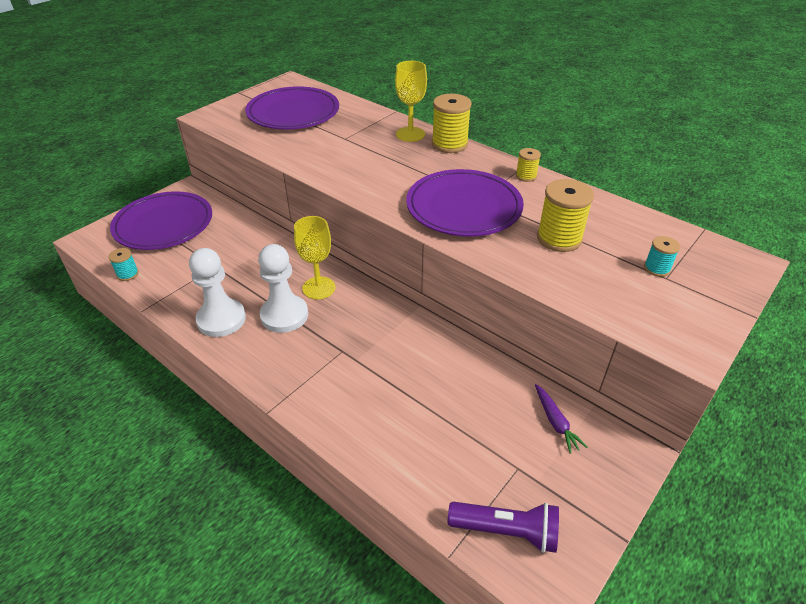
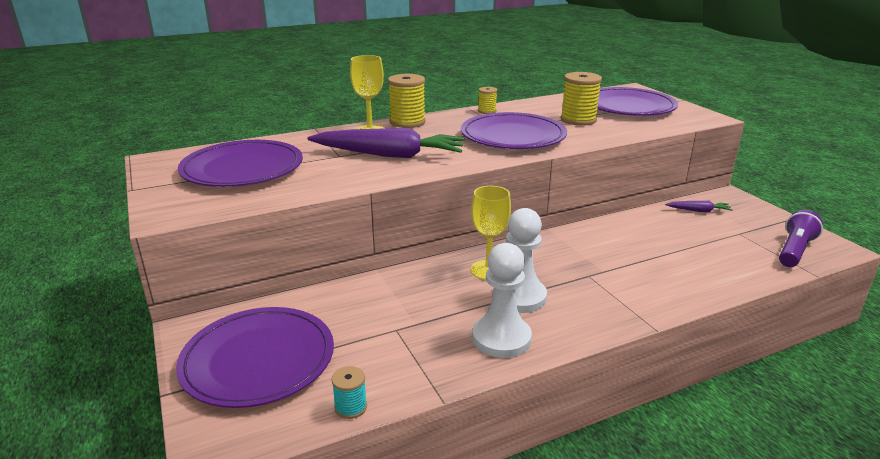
camera: 65 degrees left, 15 degrees down
turquoise spool [644,236,680,277] -> purple plate [597,87,678,116]
none -> purple carrot [307,128,465,158]

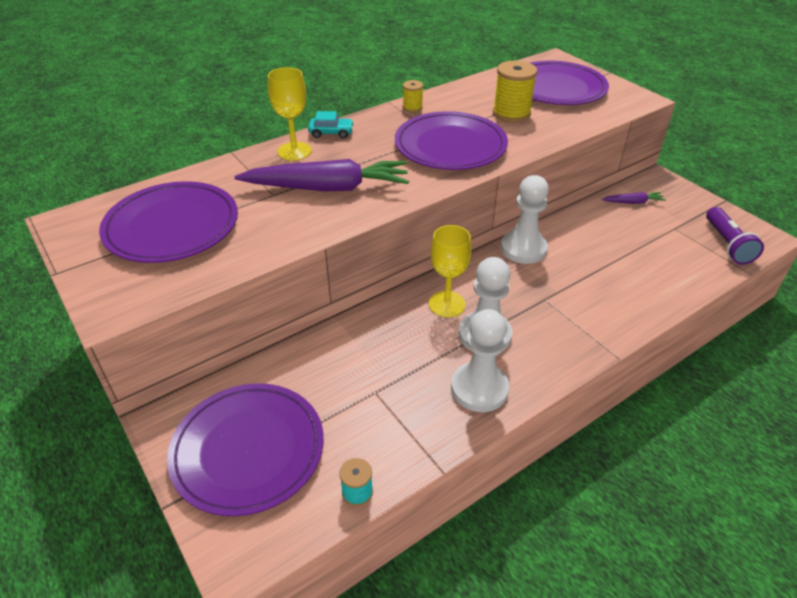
camera: 10 degrees left, 15 degrees up
yellow spool [388,74,426,128] -> turquoise car [308,111,354,139]
purple flashlight [779,210,823,267] -> purple flashlight turned 150 degrees clockwise [706,207,764,265]
none -> white pawn [501,175,549,264]

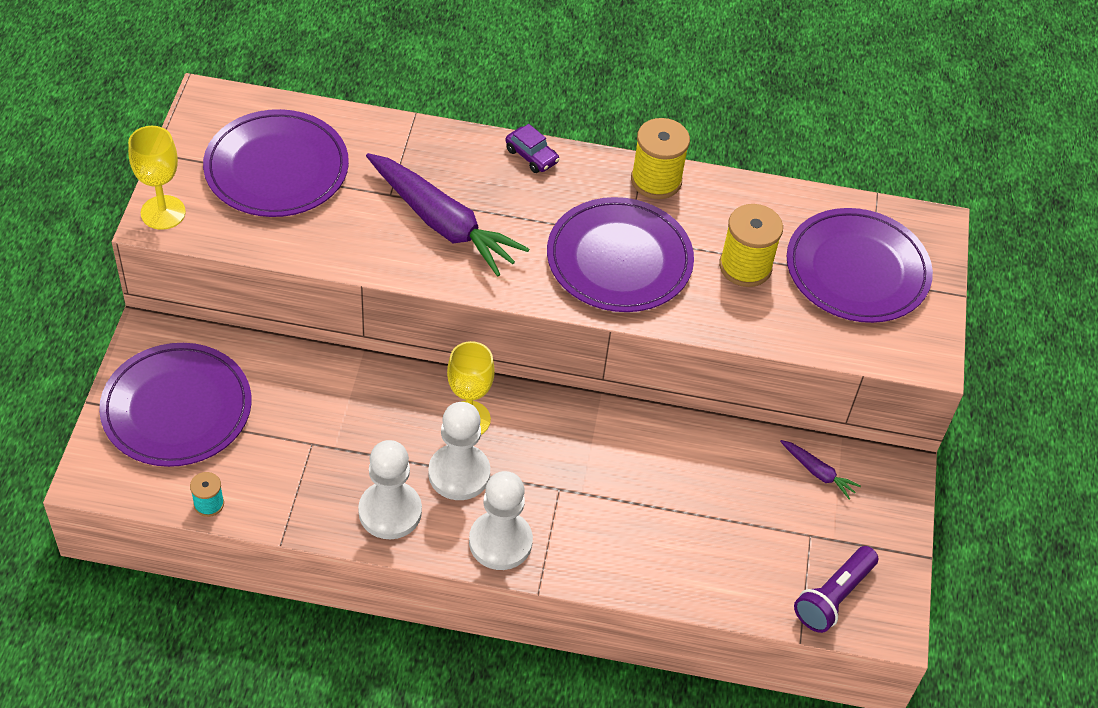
camera: 40 degrees right, 10 degrees up
yellow goblet [268,67,312,161] -> yellow goblet moved to [128,126,186,230]
turquoise car [308,111,354,139] -> purple car [505,124,560,173]
yellow spool [403,80,423,112] -> yellow spool [631,118,690,199], size x1.87
white pawn [501,175,549,264] -> white pawn moved to [469,471,533,570]

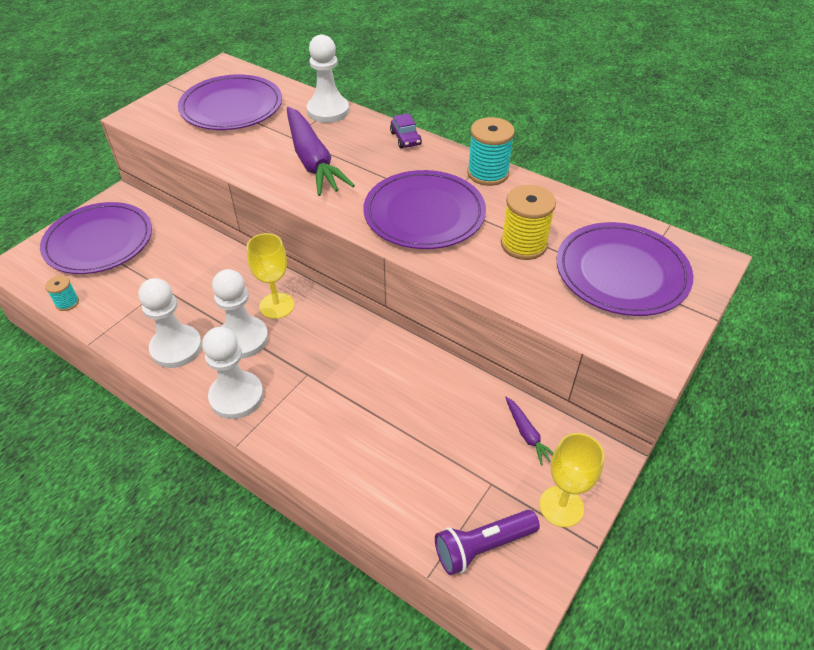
camera: 30 degrees right, 5 degrees down
yellow goblet [128,126,186,230] -> yellow goblet moved to [539,433,604,527]
yellow spool [631,118,690,199] -> turquoise spool [467,117,515,186]
none -> white pawn [307,34,349,123]

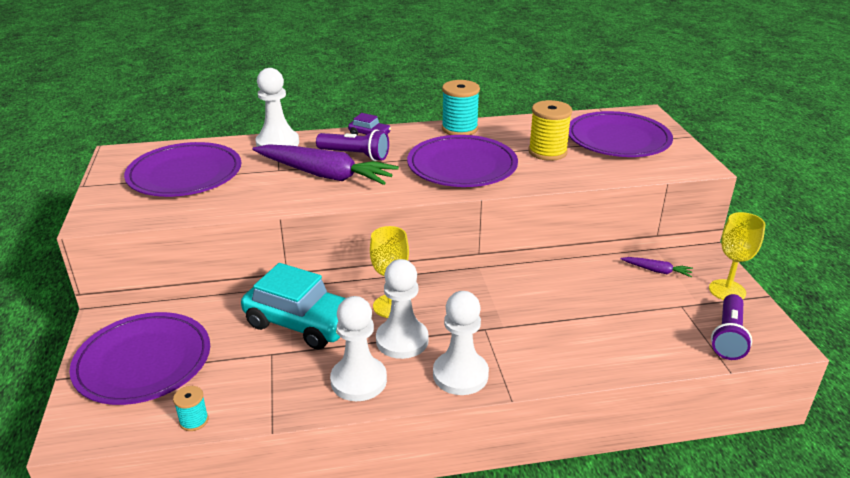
camera: 45 degrees left, 15 degrees down
none -> turquoise car [241,263,345,350]
none -> purple flashlight [316,129,389,161]

